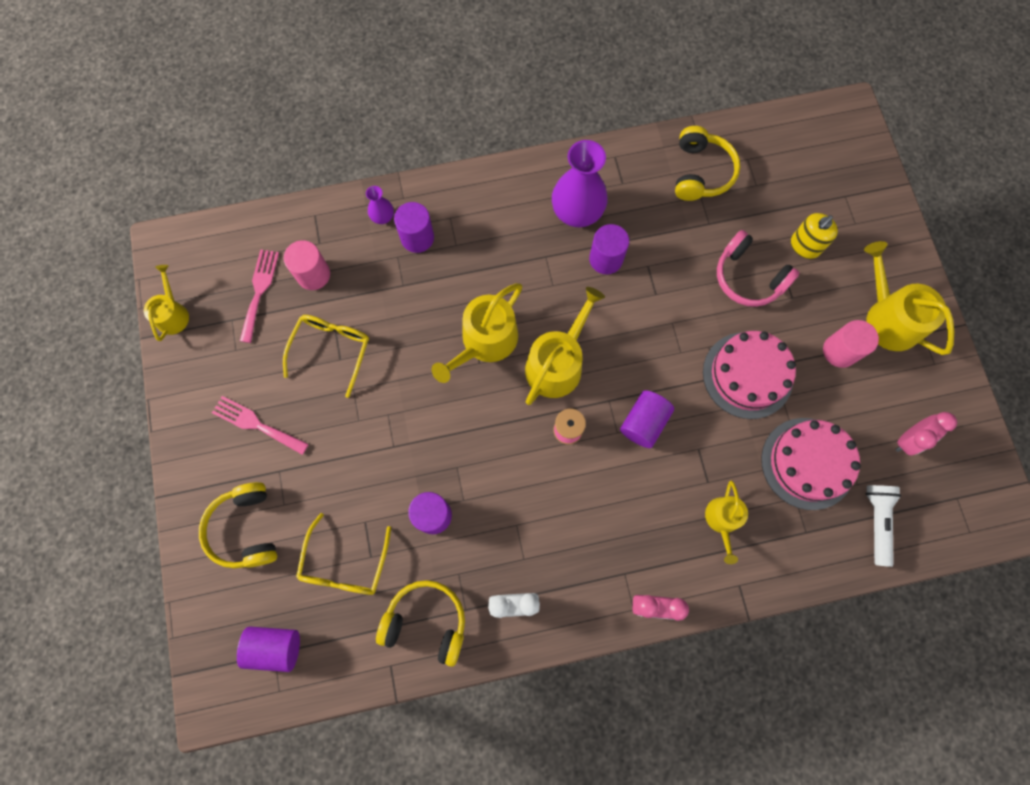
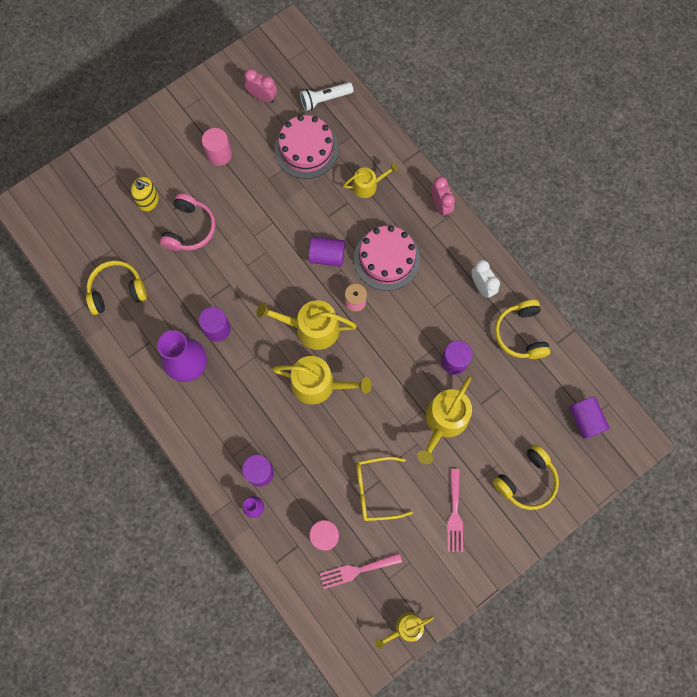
camera: 115 degrees left, 0 degrees up
yellow glasses [296,513,391,595] -> none
pink cake [703,331,796,419] -> pink cake moved to [354,226,420,291]
yellow watering can [864,241,954,355] -> yellow watering can moved to [417,376,472,464]

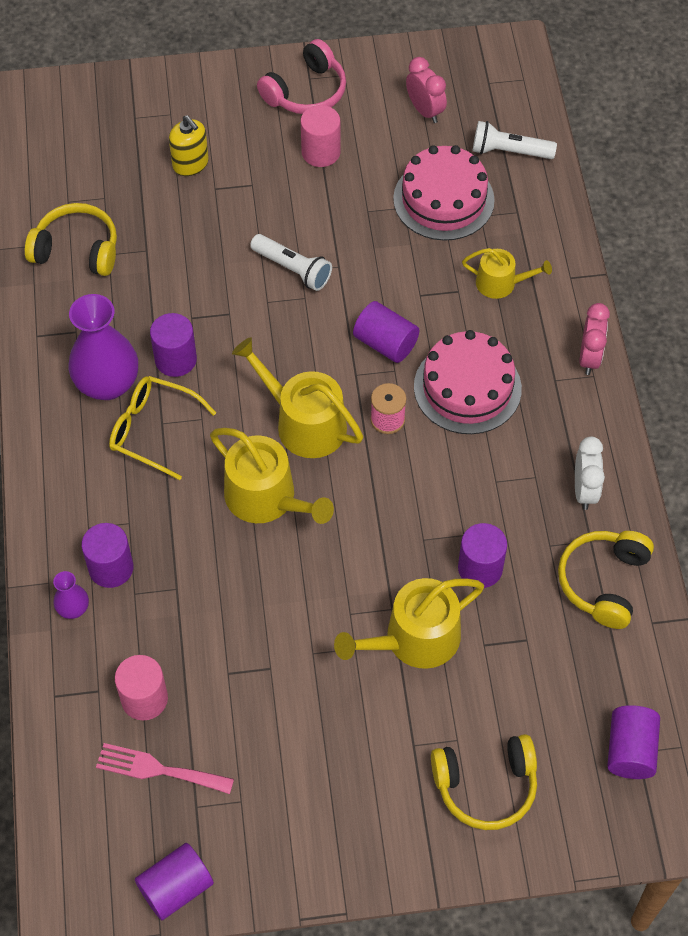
camera: 30 degrees right, 15 degrees down
pink headphones [159,193,215,251] -> pink headphones moved to [257,39,346,114]
yellow glasses [356,456,413,521] -> yellow glasses moved to [109,376,216,480]
yellow watering can [375,612,434,649] -> purple cylinder [135,843,214,920]
pink fork [447,469,463,552] -> none
none -> white flashlight [250,234,332,291]

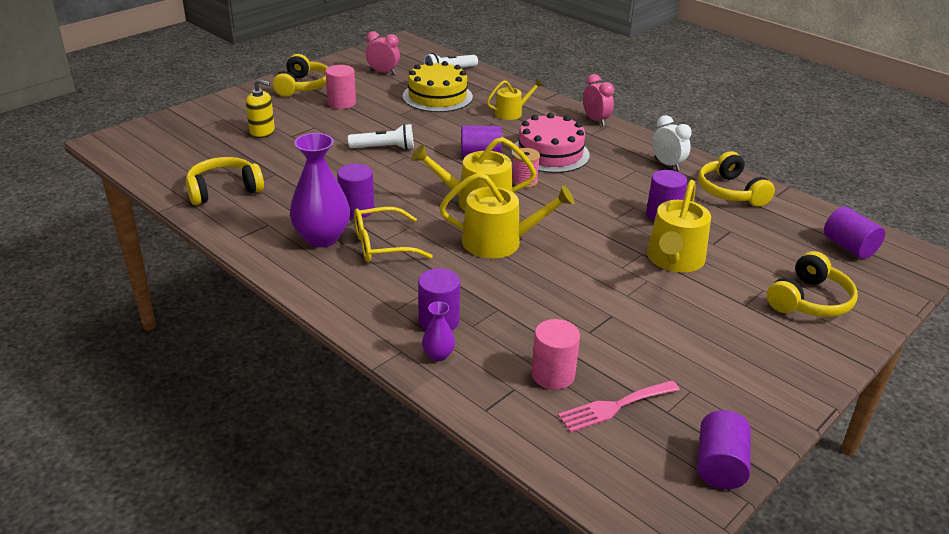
camera: 40 degrees left, 25 degrees down
pink headphones [257,39,346,114] -> yellow headphones [273,54,328,97]
pink cake [393,145,495,241] -> yellow cake [403,61,473,112]

